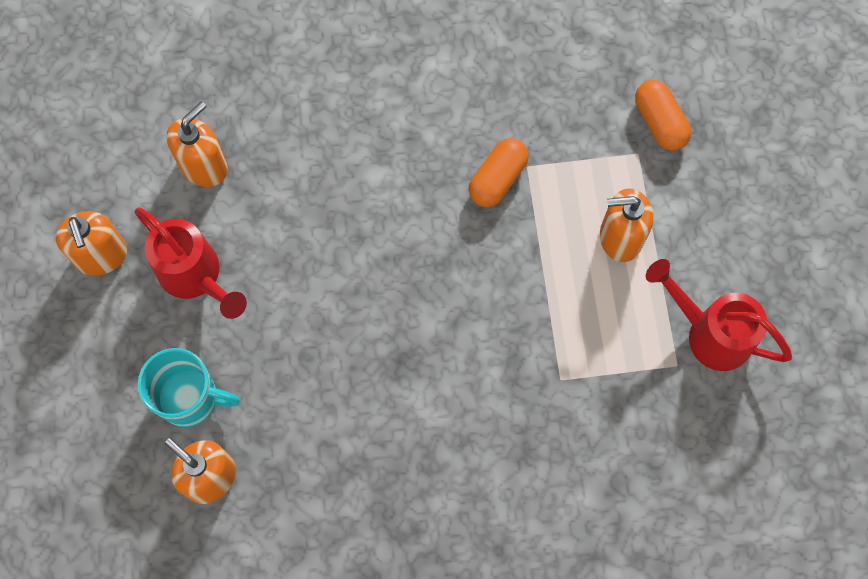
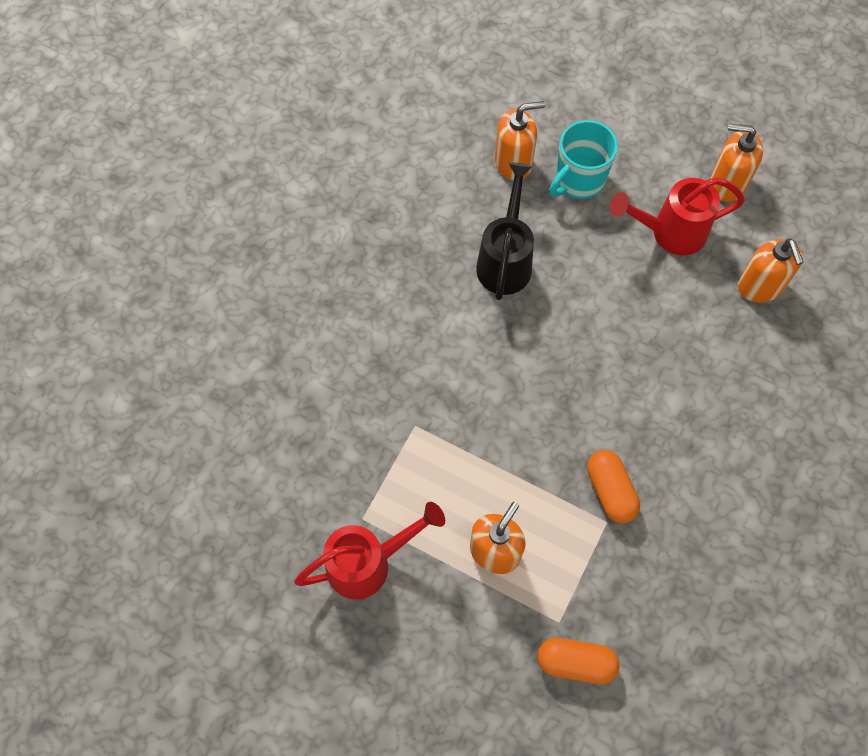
camera: 125 degrees right, 5 degrees down
none -> black watering can [476,162,534,300]

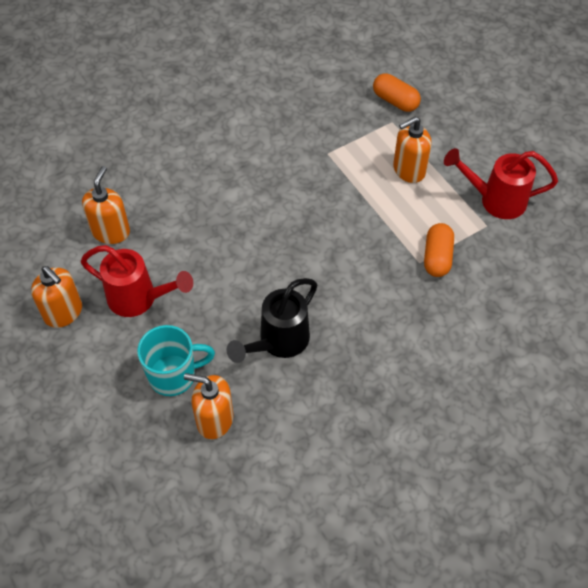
camera: 150 degrees left, 10 degrees down
orange capsule [587,450,640,523] -> orange capsule moved to [424,223,454,277]

